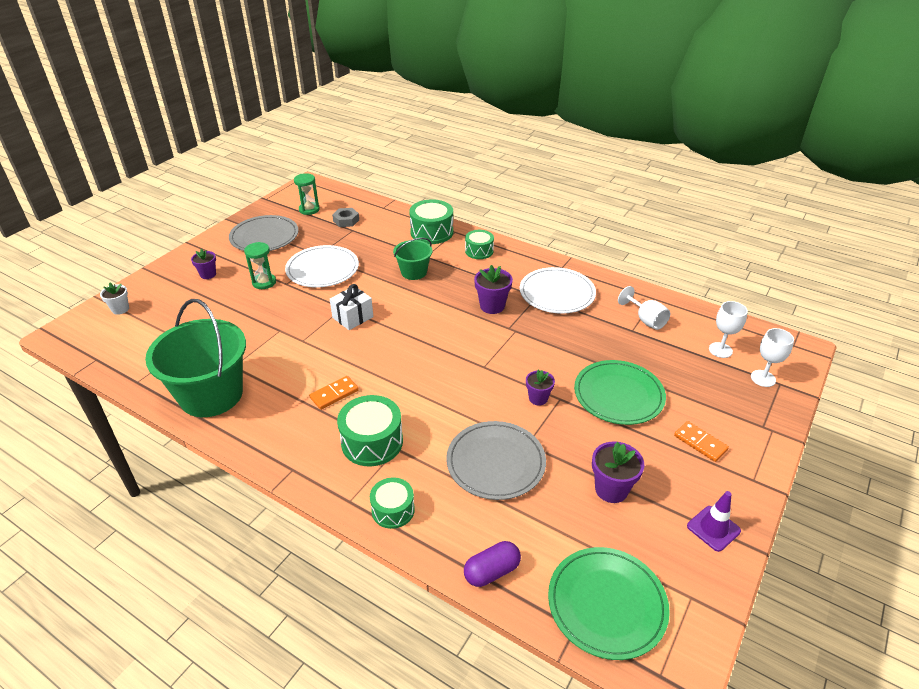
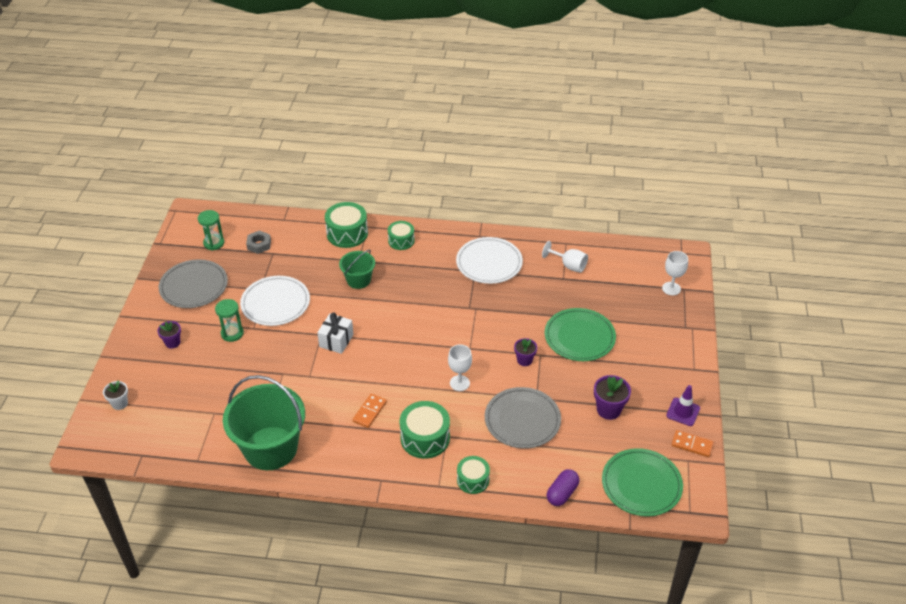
camera: 25 degrees left, 5 degrees up
purple flower pot [474,265,513,314] -> none
orange domino [674,421,729,462] -> orange domino moved to [672,430,714,457]
white goblet [709,301,748,358] -> white goblet moved to [448,344,472,391]

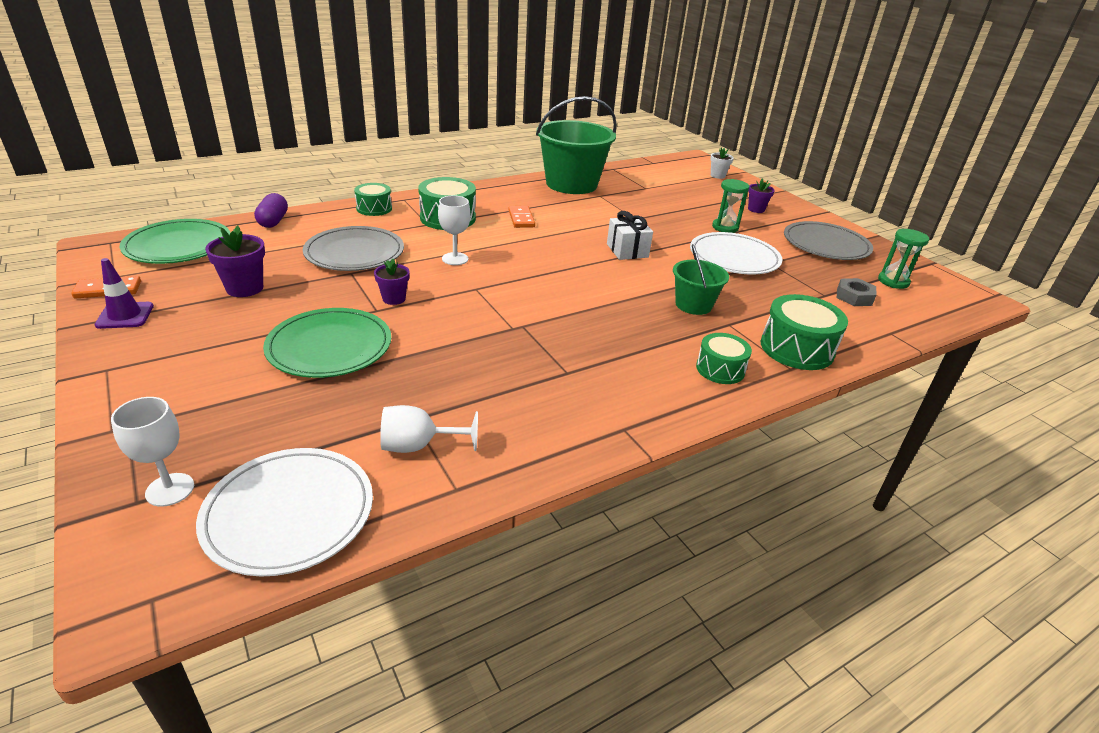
camera: 140 degrees right, 10 degrees down
white plate [456,237,523,284] -> white plate moved to [196,448,373,577]

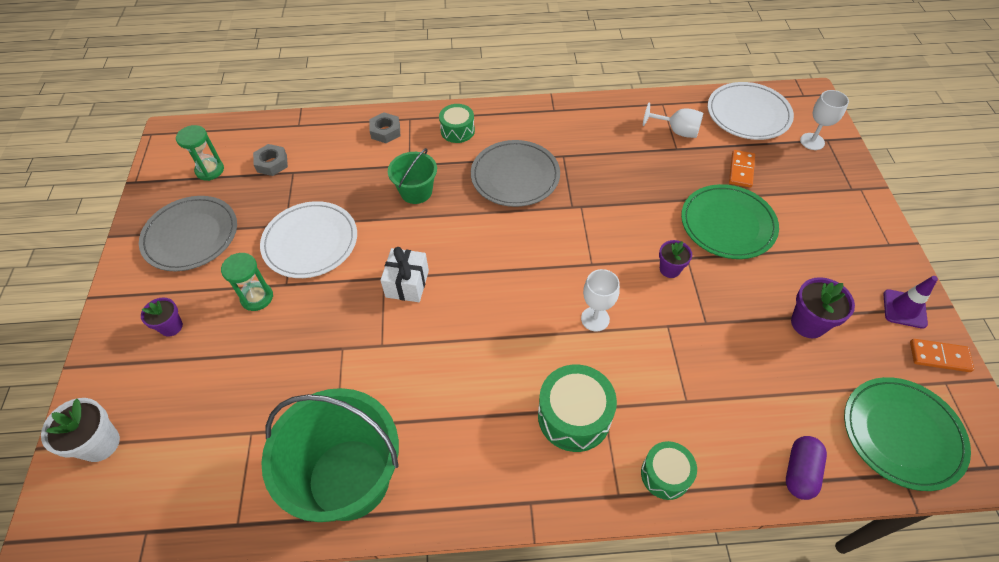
camera: 150 degrees left, 20 degrees up
grey plate [303,226,404,271] -> grey plate moved to [471,140,560,207]
orange domino [508,206,535,228] -> orange domino moved to [729,150,755,188]
white flower pot [710,147,734,179] -> white flower pot [41,398,120,462], size x1.52
green drum [761,294,848,370] -> grey nut [369,112,400,143]

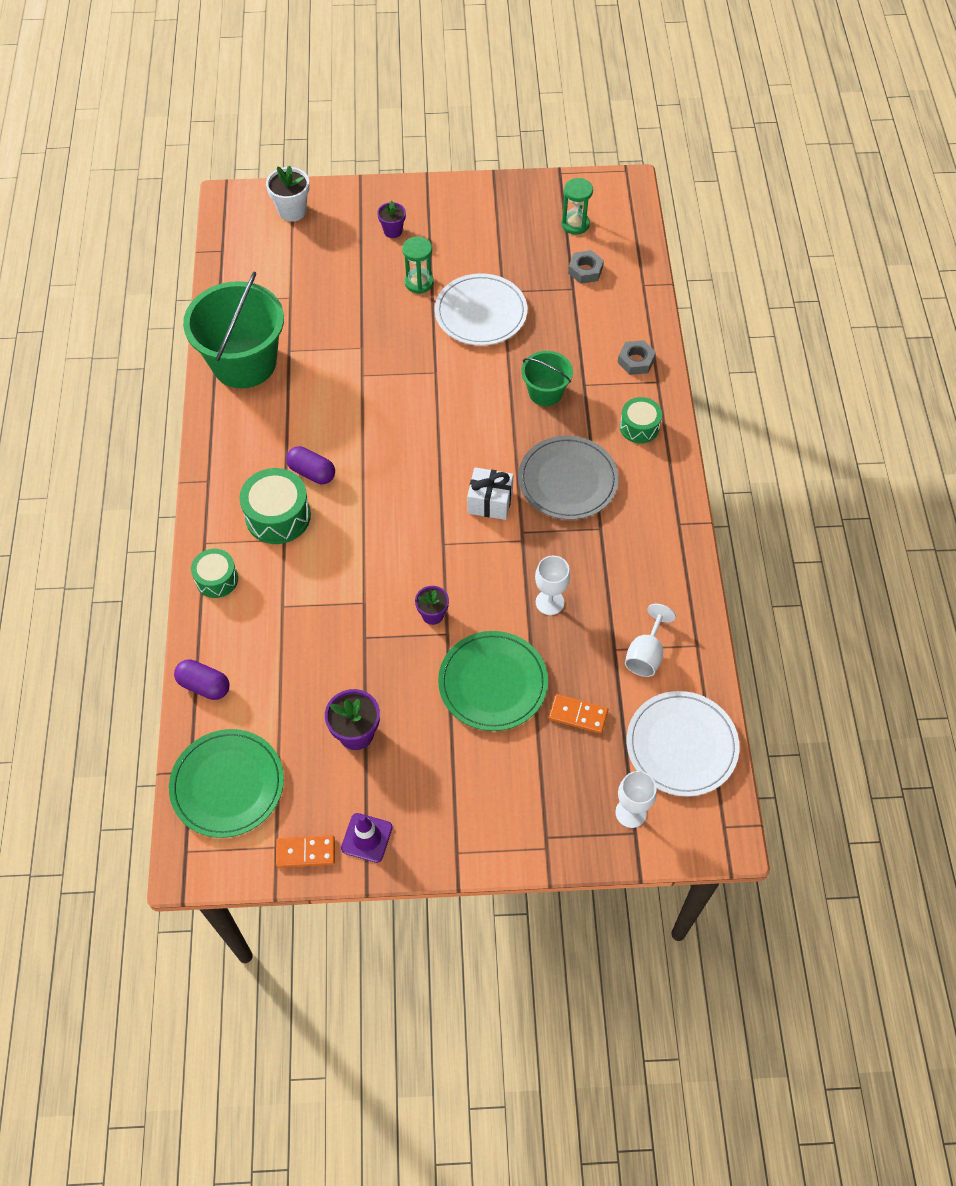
camera: 90 degrees right, 5 degrees up
grey plate [139,196,237,271] -> none
white gift [380,247,429,302] -> white gift moved to [467,467,513,520]
white goblet [581,269,620,332] -> white goblet moved to [535,555,570,615]
orange domino [910,339,974,372] -> orange domino turned 75 degrees clockwise [276,835,335,868]
none -> purple capsule [286,446,335,484]

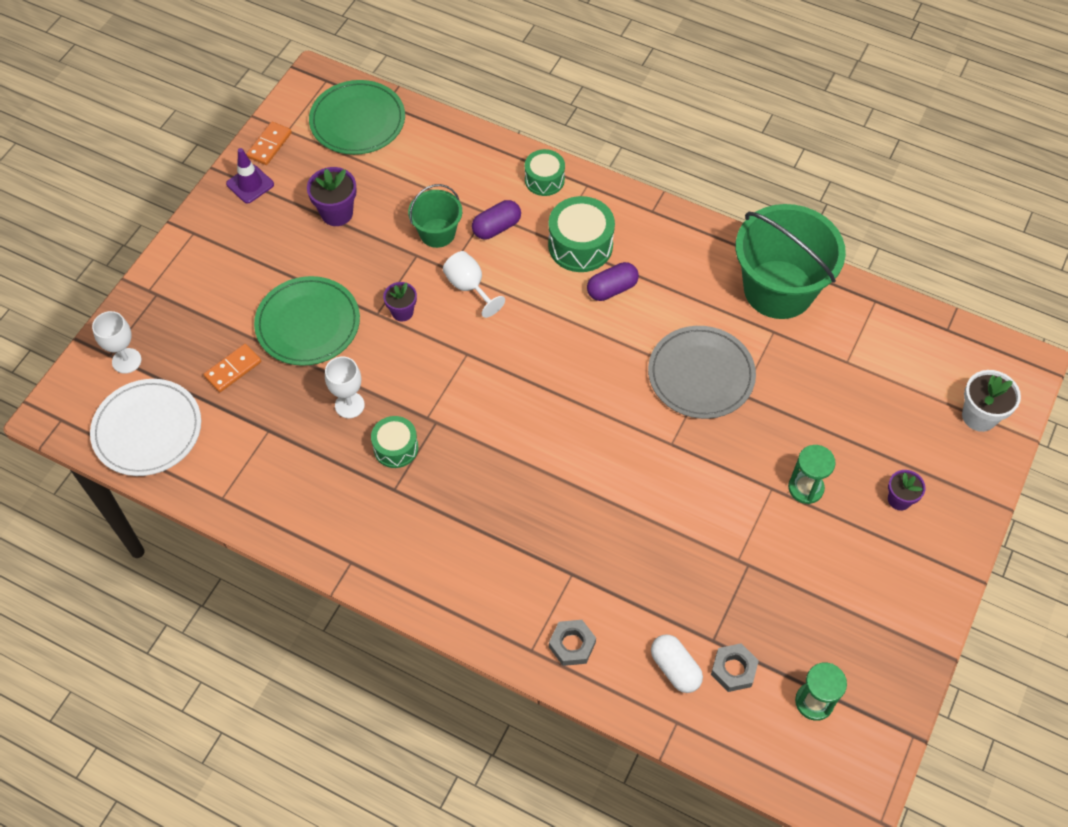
camera: 120 degrees right, 0 degrees up
purple capsule [174,659,230,700] -> purple capsule moved to [472,200,521,239]
white plate [435,273,527,346] -> none
white gift [467,467,513,520] -> none
grey plate [518,436,619,520] -> grey plate moved to [648,326,756,419]
green bucket [521,351,573,406] -> green bucket moved to [408,184,462,248]
green drum [620,397,662,443] -> green drum moved to [371,416,418,468]
white goblet [625,604,676,677] -> white goblet moved to [443,251,505,318]
none -> white capsule [651,634,703,693]

